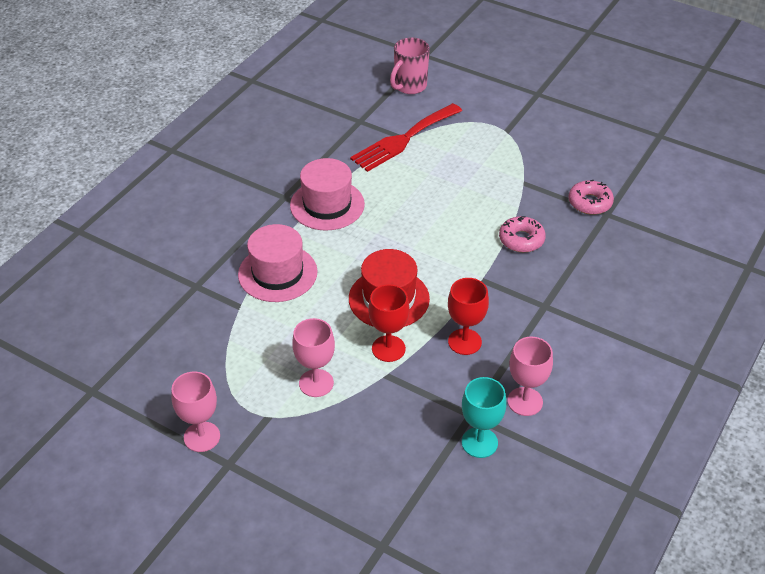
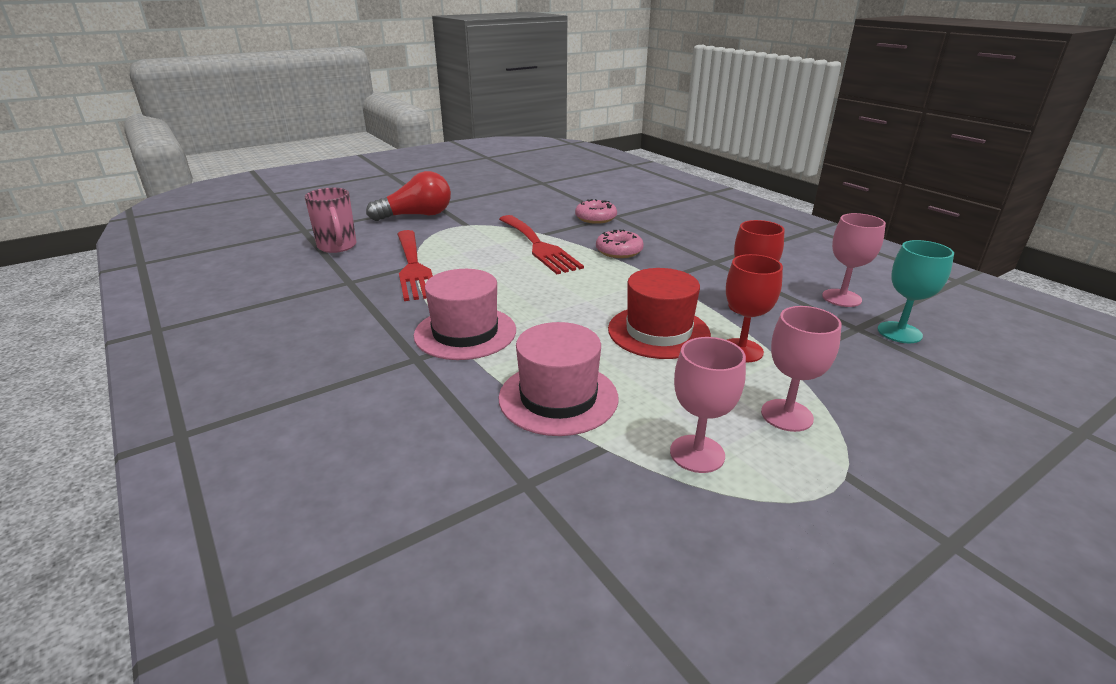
camera: 65 degrees left, 15 degrees down
pink goblet [171,371,220,452] -> pink goblet moved to [670,337,746,473]
none -> red light bulb [366,171,451,221]
none -> red fork [499,215,584,274]

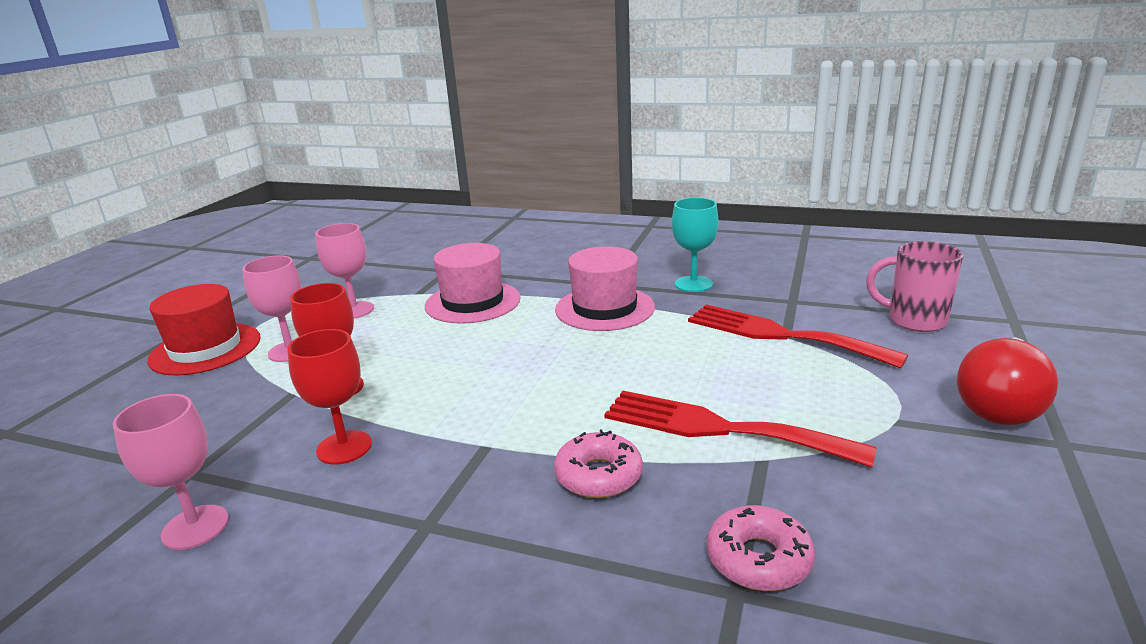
camera: 145 degrees right, 5 degrees down
red hat [608,268,711,359] -> red hat moved to [147,284,261,375]
turquoise goblet [878,240,954,343] -> turquoise goblet moved to [672,198,718,292]

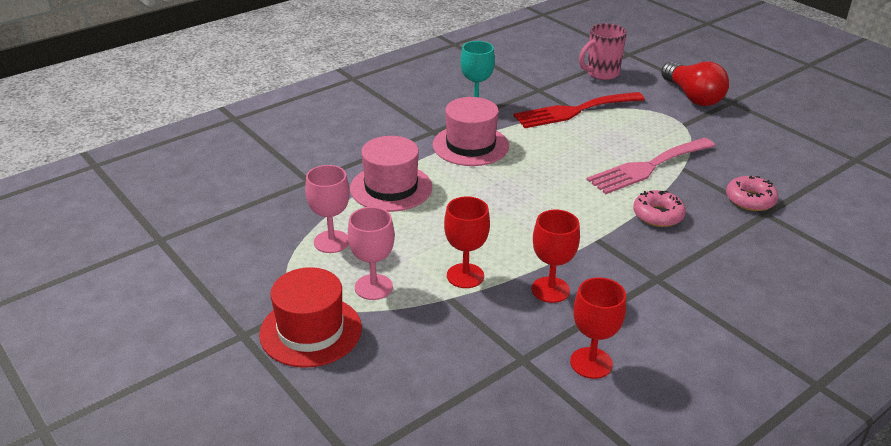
camera: 60 degrees left, 10 degrees up
pink goblet [113,394,229,550] -> red goblet [570,277,626,379]
red fork [604,391,877,468] -> pink fork [587,138,715,194]

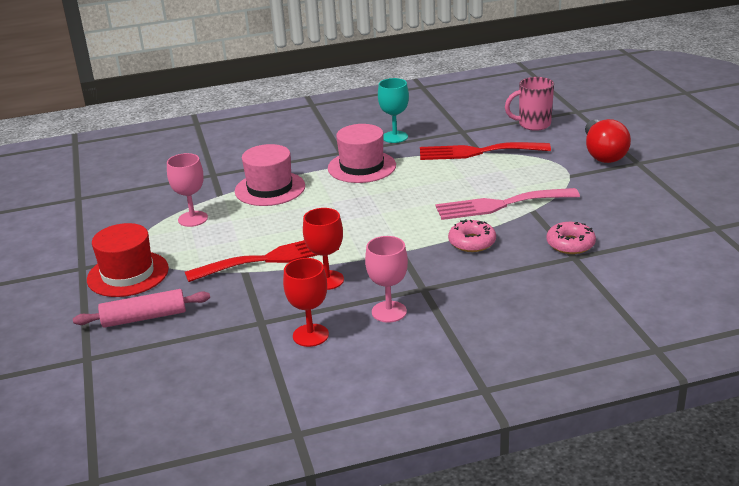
camera: 25 degrees right, 5 degrees down
pink goblet [348,207,395,300] -> pink goblet moved to [365,236,408,323]
red goblet [444,196,490,288] -> red fork [185,240,339,282]
none -> pink rolling pin [73,289,210,328]

